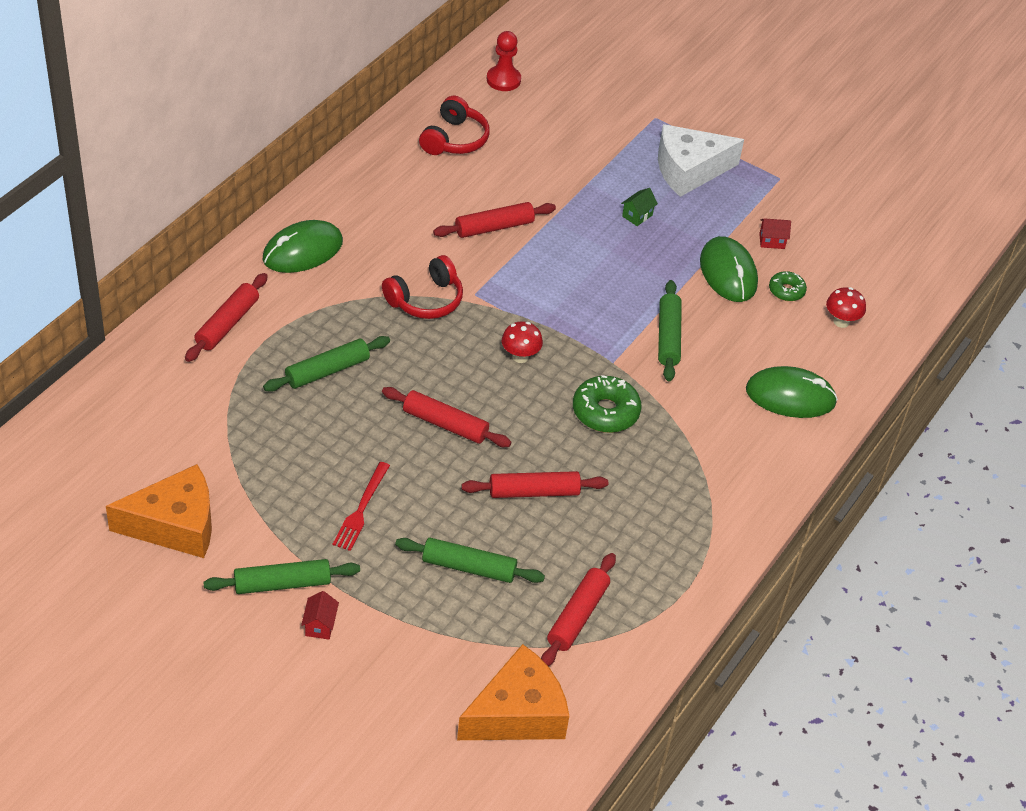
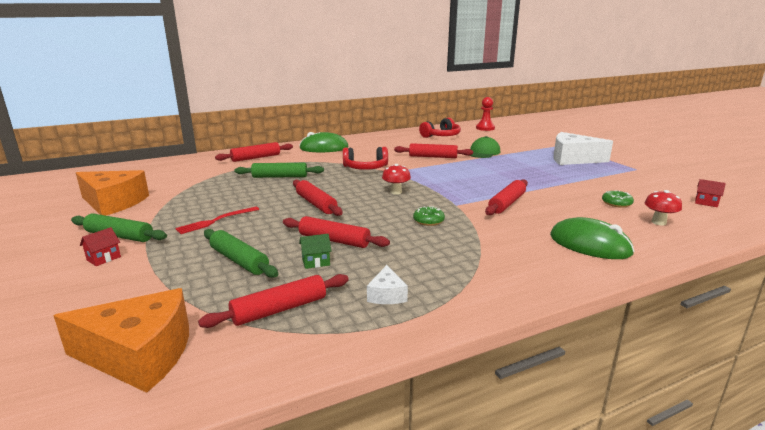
camera: 35 degrees right, 25 degrees down
green donut [573,375,642,433] -> green donut [413,206,445,226], size x0.59
green house [621,188,658,226] -> green house moved to [299,234,332,269]
green rolling pin [658,280,682,381] -> red rolling pin [485,179,528,215]
green mouse [700,236,758,302] -> none
red house [759,218,791,249] -> red house moved to [695,179,726,207]
none -> white cheese [367,265,408,304]
none -> green cap [470,136,500,158]

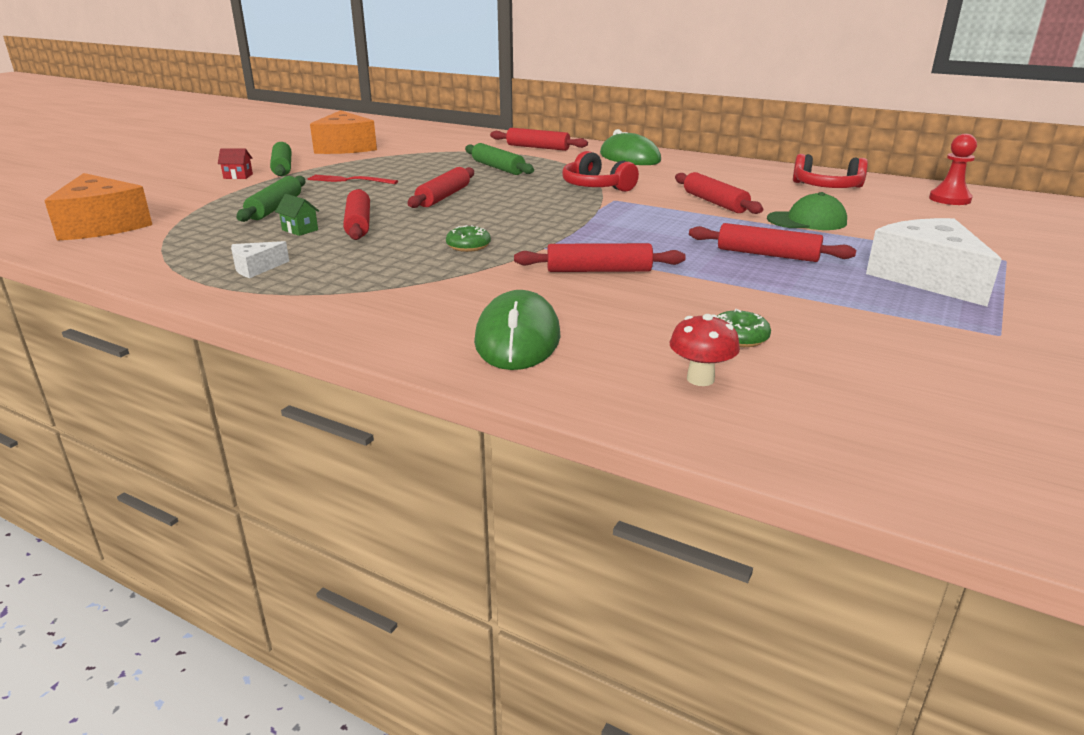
camera: 55 degrees right, 5 degrees up
red rolling pin [198,274,349,328] -> red rolling pin moved to [689,223,856,262]
red mushroom [382,164,411,195] -> none
red house [695,179,726,207] -> none

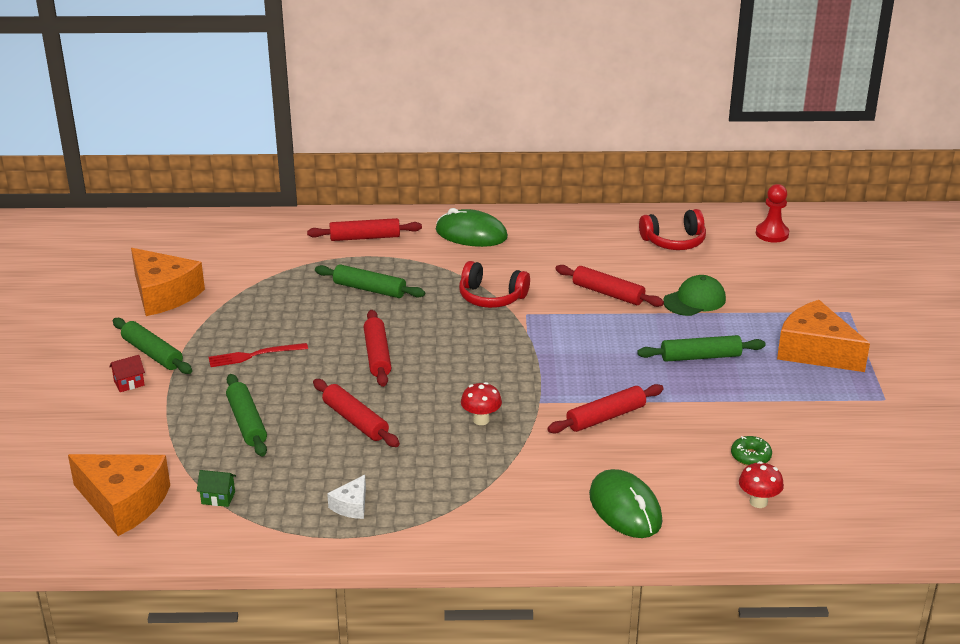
camera: 30 degrees left, 5 degrees up
green house [275,194,319,236] -> green house moved to [197,470,236,507]
green donut [446,225,491,252] -> red mushroom [461,382,502,425]
red rolling pin [689,223,856,262] -> green rolling pin [637,335,766,362]
white cheese [866,218,1002,307] -> orange cheese [777,300,870,372]

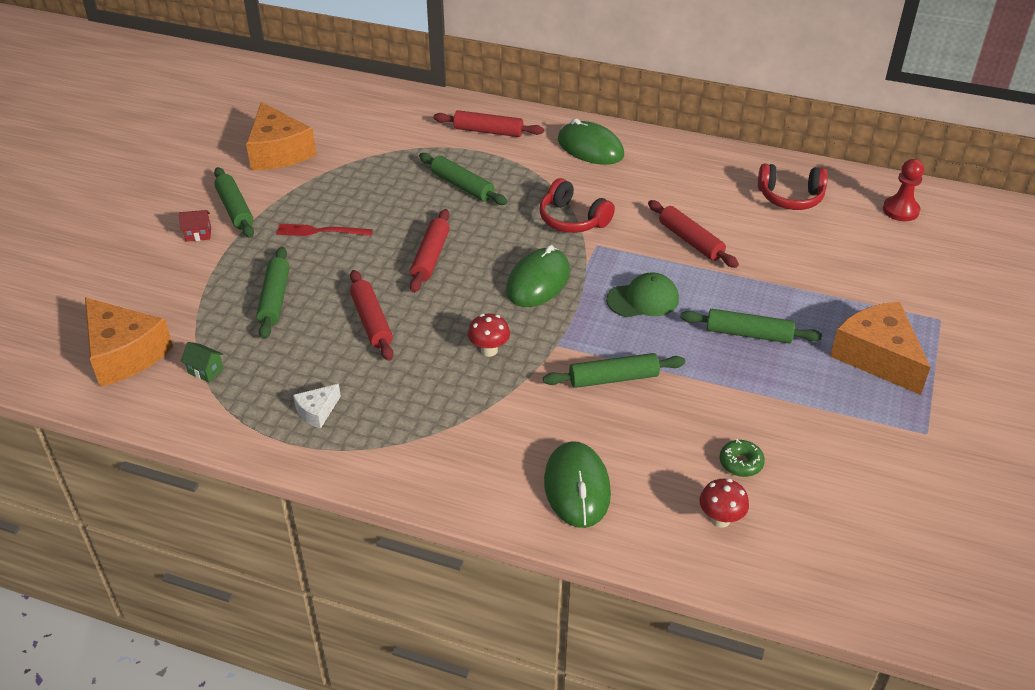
camera: 20 degrees right, 10 degrees up
red rolling pin [547,384,664,433] -> green rolling pin [543,353,685,388]
green cap [663,275,726,316] -> green cap moved to [606,272,679,317]
none -> green mouse [506,245,570,307]

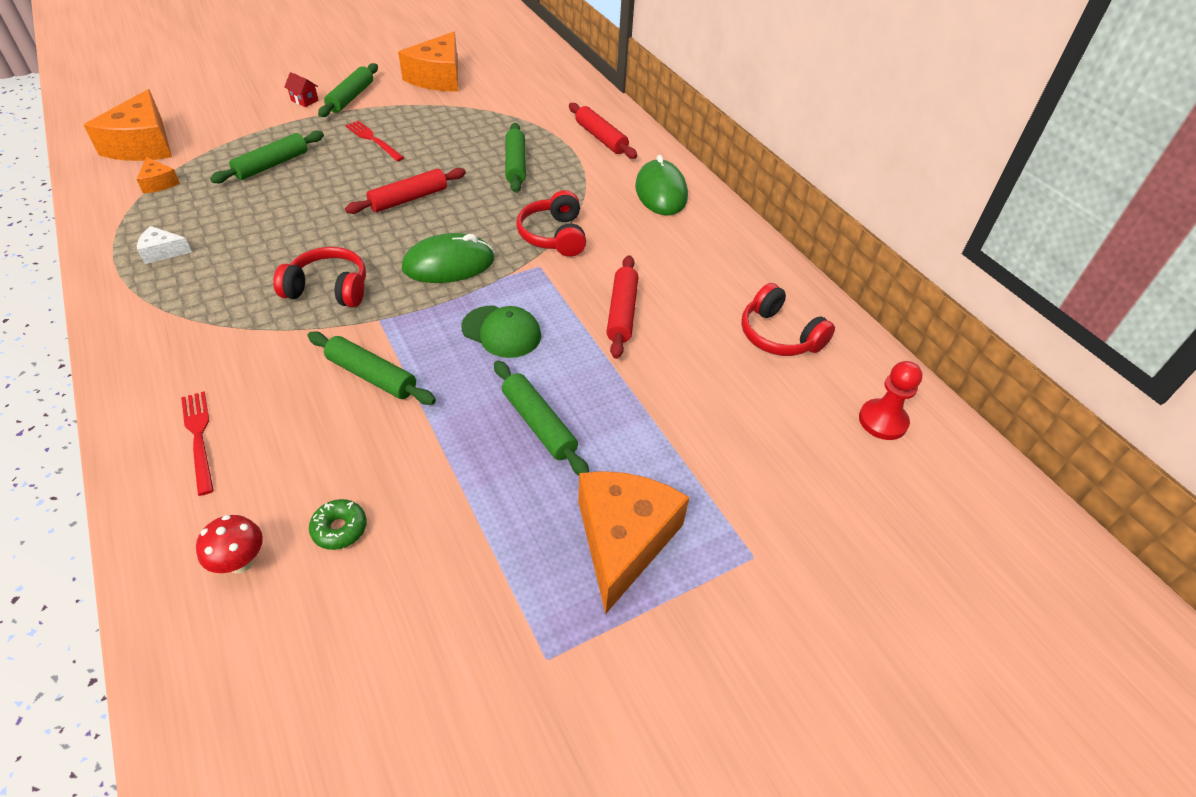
camera: 40 degrees right, 5 degrees up
green house [181,342,224,382] -> orange cheese [137,157,180,193]
red rolling pin [350,270,394,361] -> none
red mushroom [468,314,510,357] -> red headphones [273,247,366,307]
green mouse [544,441,611,528] -> red fork [181,392,214,496]

